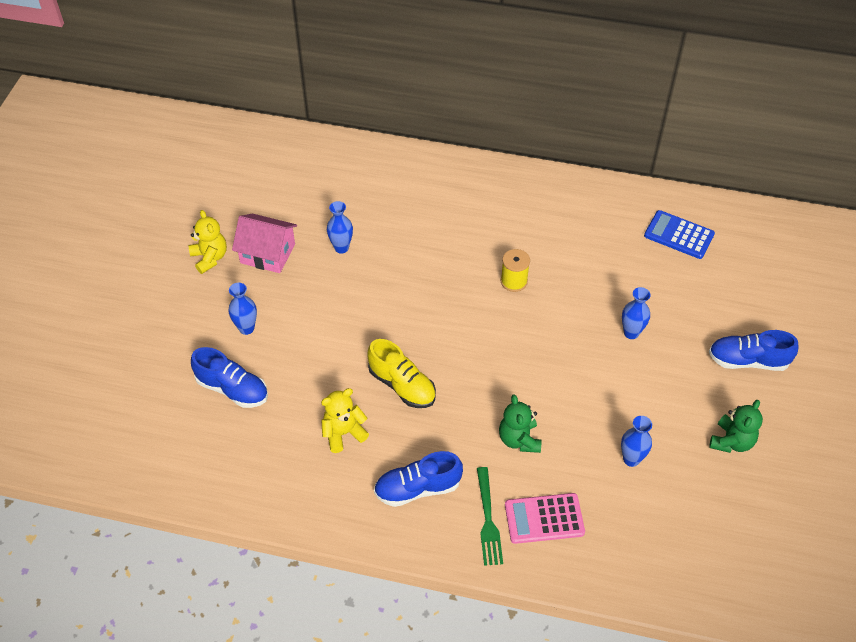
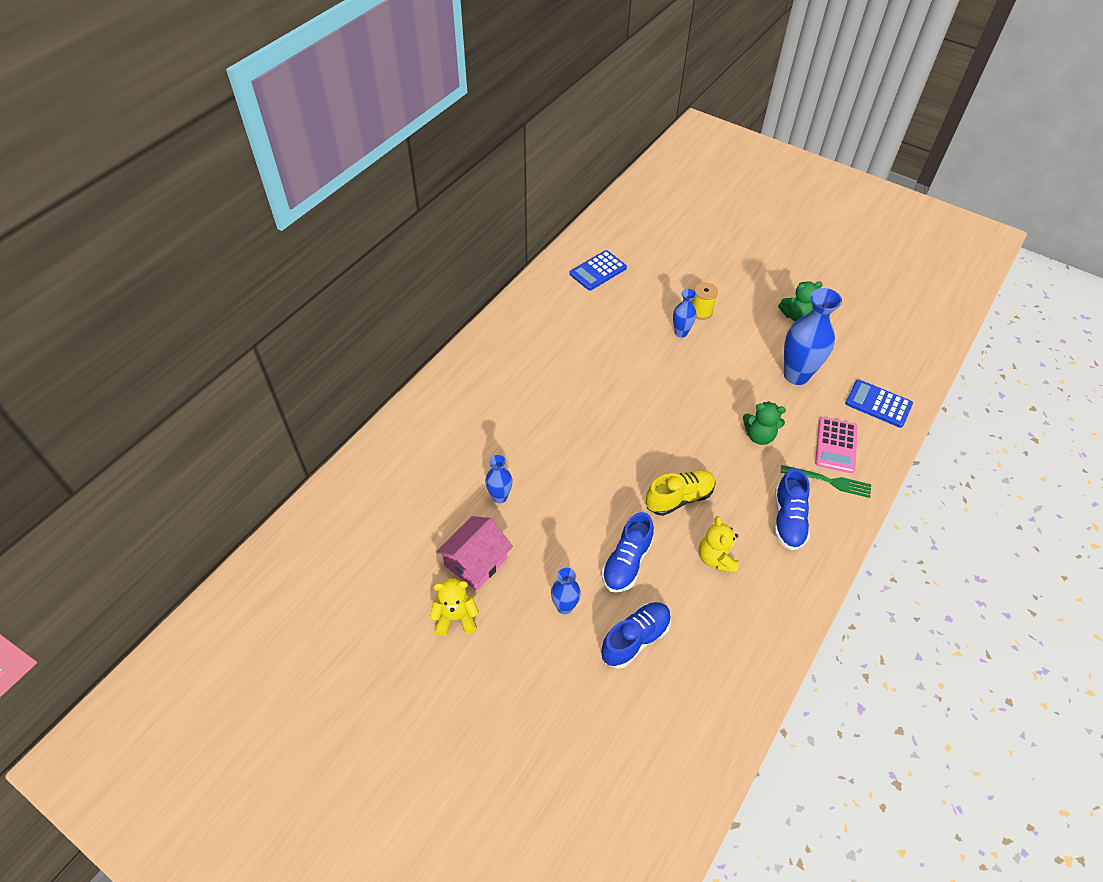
camera: 70 degrees left, 0 degrees up
yellow spool [501,249,530,292] -> yellow spool moved to [692,282,718,320]
blue vase [621,416,652,467] -> blue vase [784,288,842,385], size x1.91
blue shoe [709,330,799,371] -> blue shoe moved to [602,512,654,593]
green teddy bear [709,400,763,453] -> green teddy bear turned 120 degrees clockwise [778,281,823,322]
none -> blue calculator [845,379,913,428]

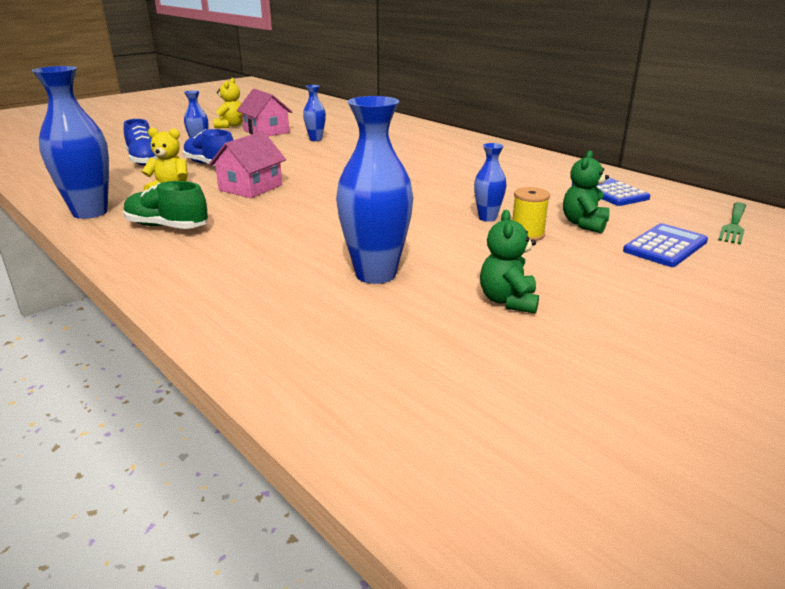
camera: 105 degrees right, 25 degrees down
yellow shoe [646,470,716,516] -> pink house [209,131,286,198]
green teddy bear [743,402,786,445] -> green teddy bear moved to [563,151,610,233]
blue shoe [774,468,810,550] -> green shoe [123,181,208,229]
green fork [780,465,871,498] -> green fork moved to [718,202,746,245]
pink calculator [815,417,858,473] -> none
blue calculator [845,379,913,428] -> blue calculator moved to [623,223,708,267]
none -> blue vase [32,66,109,219]

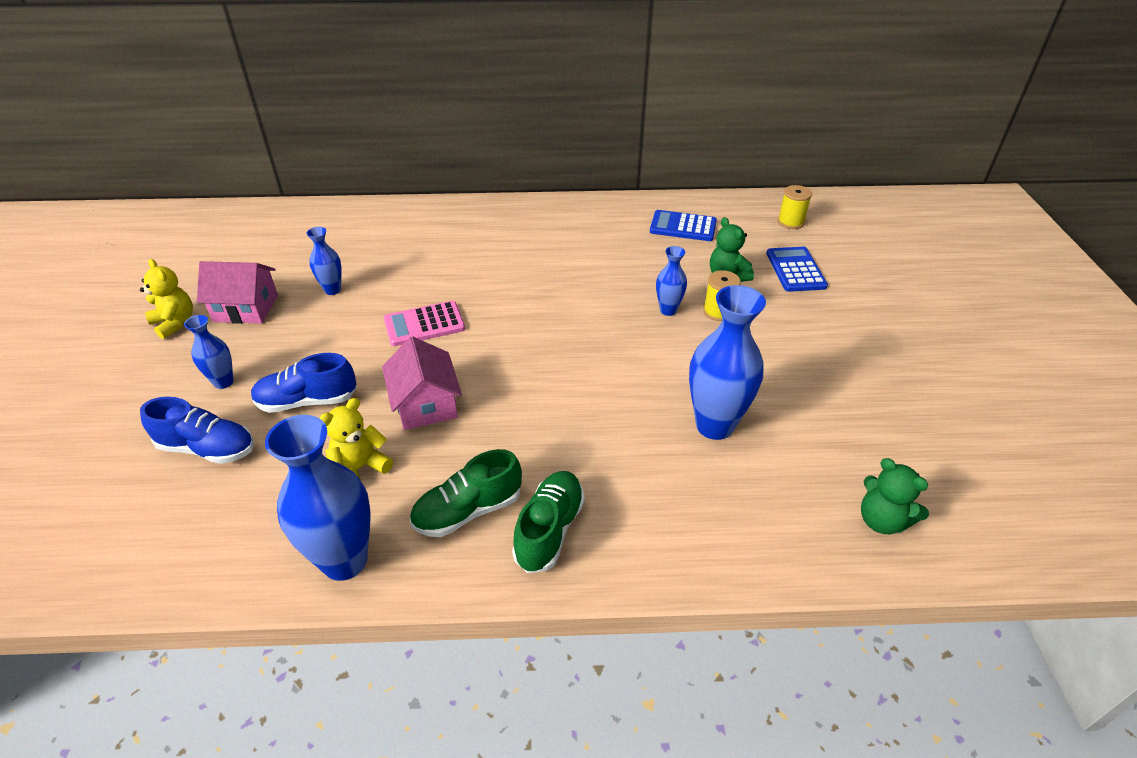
camera: 50 degrees left, 15 degrees up
green teddy bear [480,210,539,314] -> green teddy bear moved to [861,458,929,534]
green fork [718,202,746,245] -> yellow spool [778,185,812,229]
none -> pink calculator [384,301,465,346]
none -> green shoe [512,471,585,573]

